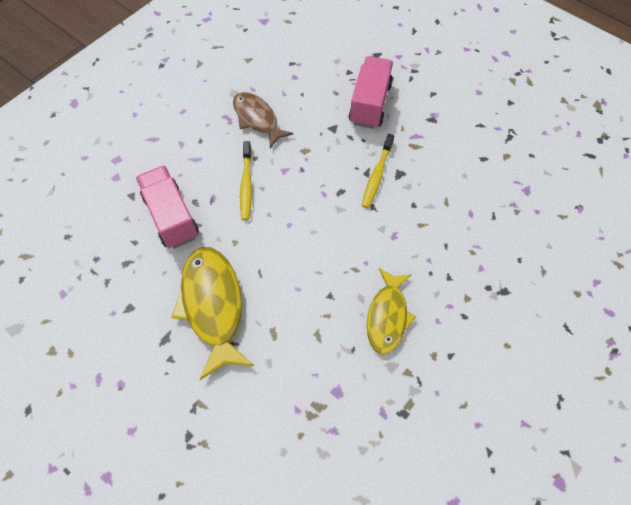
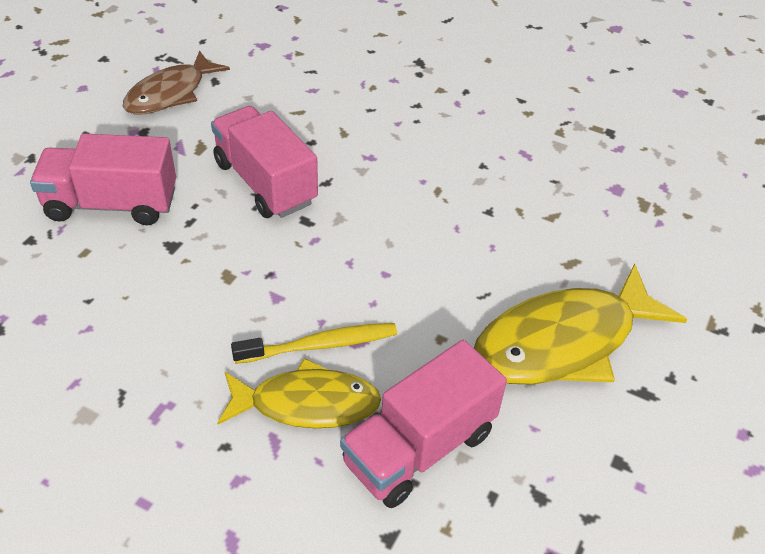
camera: 105 degrees left, 15 degrees down
brown fish [233,92,293,149] -> brown fish moved to [123,50,230,115]
yellow toothbrush [362,134,394,208] -> pink truck [211,106,318,218]
yellow fish [367,268,416,354] -> yellow fish moved to [217,358,381,428]

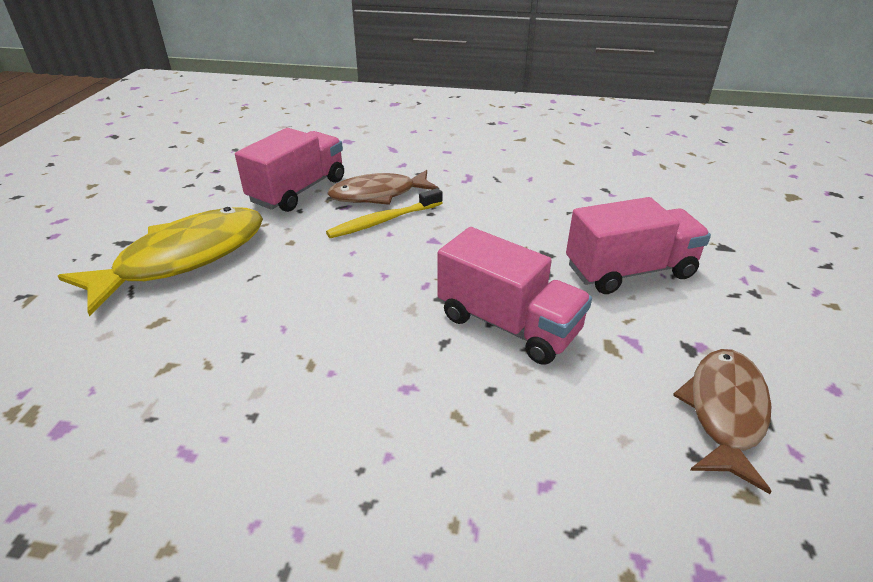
camera: 165 degrees right, 10 degrees down
yellow fish [217,358,381,428] -> brown fish [328,170,439,205]

